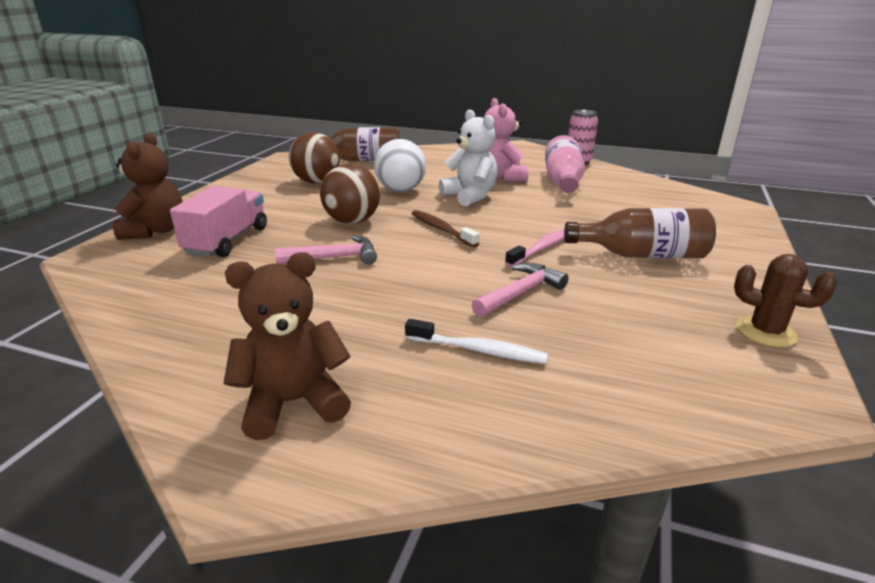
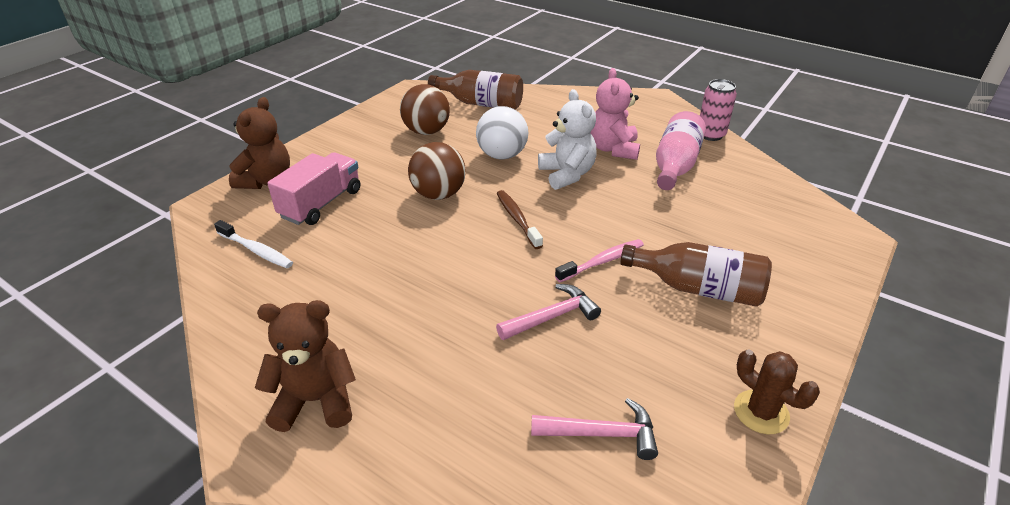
camera: 15 degrees right, 10 degrees up
pink hammer [275,236,377,264] -> pink hammer moved to [531,398,658,460]
white toothbrush [405,319,548,364] -> white toothbrush moved to [214,220,293,268]

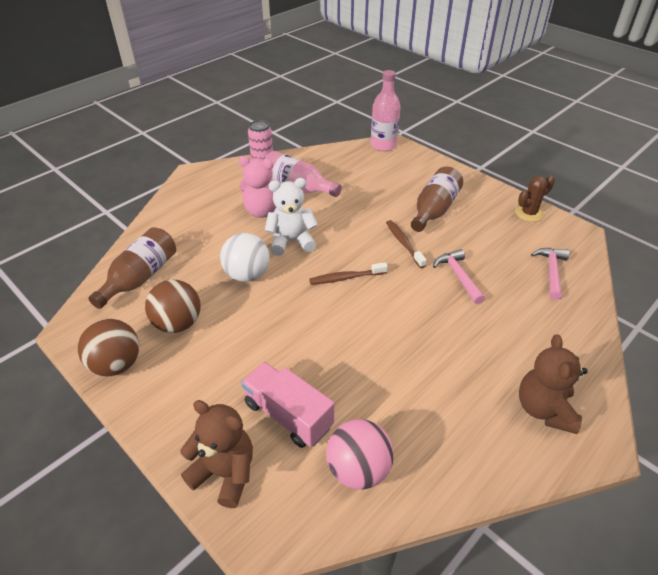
camera: 80 degrees left, 5 degrees up
white toothbrush [214,220,293,268] -> pink ball [326,419,394,489]
brown ball [408,142,466,200] -> brown ball moved to [78,319,139,376]
pink toothbrush [555,239,644,282] -> brown toothbrush [386,220,427,268]
none -> pink bottle [371,70,401,151]

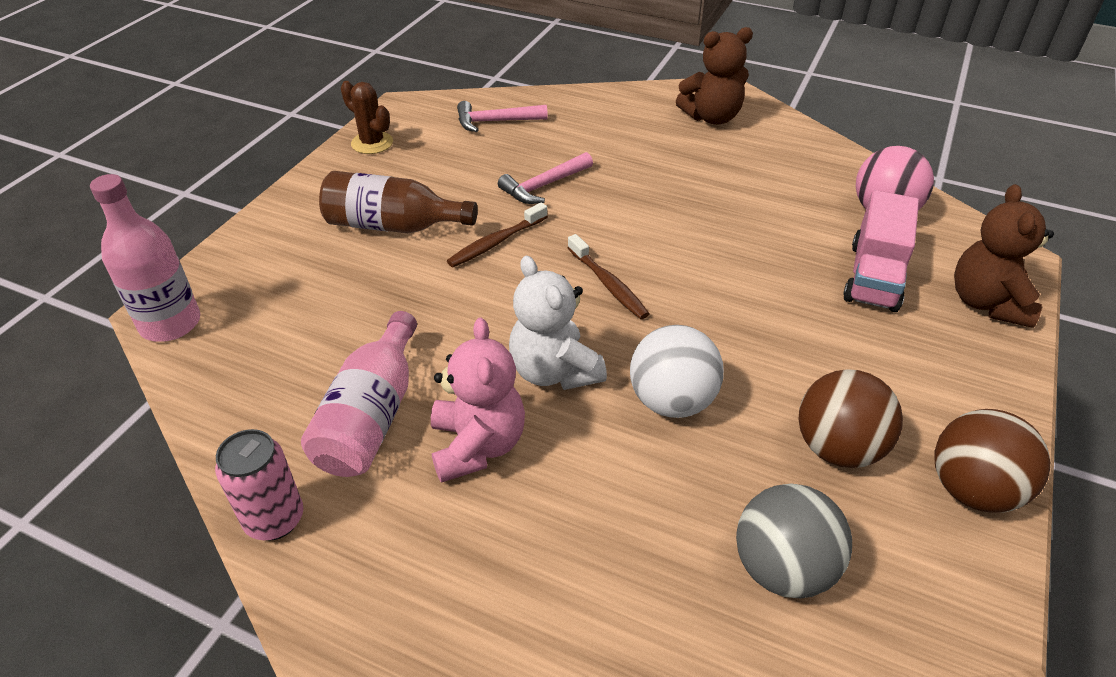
camera: 110 degrees left, 0 degrees up
brown bottle [88,227,176,309] -> grey ball [736,483,852,599]

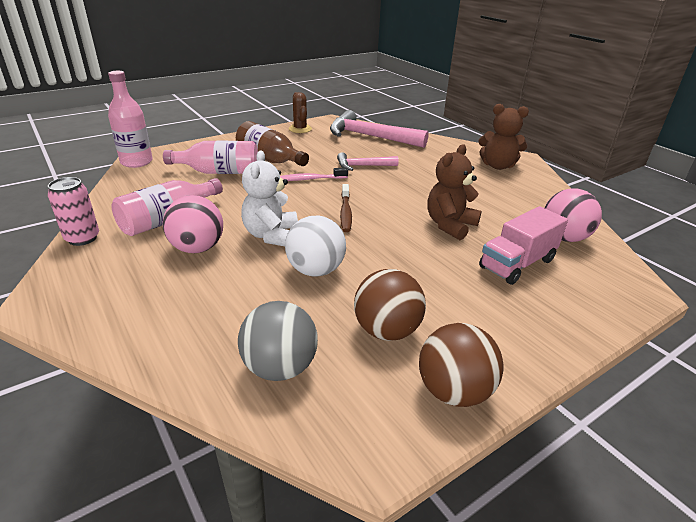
camera: 30 degrees right, 10 degrees down
pink teddy bear [431,318,525,483] -> pink ball [163,195,223,253]
brown toothbrush [447,202,548,267] -> pink toothbrush [280,167,348,181]
pink hammer [457,101,548,132] -> pink hammer [330,110,429,148], size x1.86
brown teddy bear [954,184,1054,328] -> brown teddy bear moved to [427,144,482,240]
none -> pink bottle [163,141,258,174]

